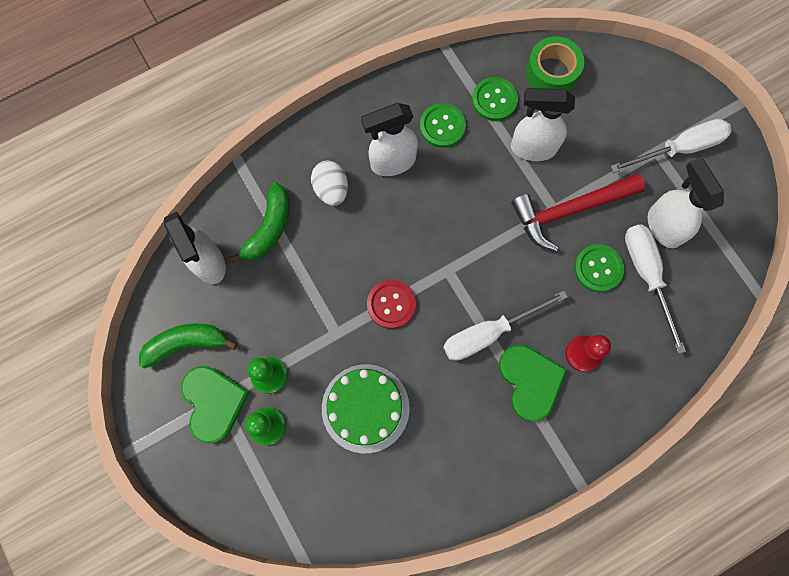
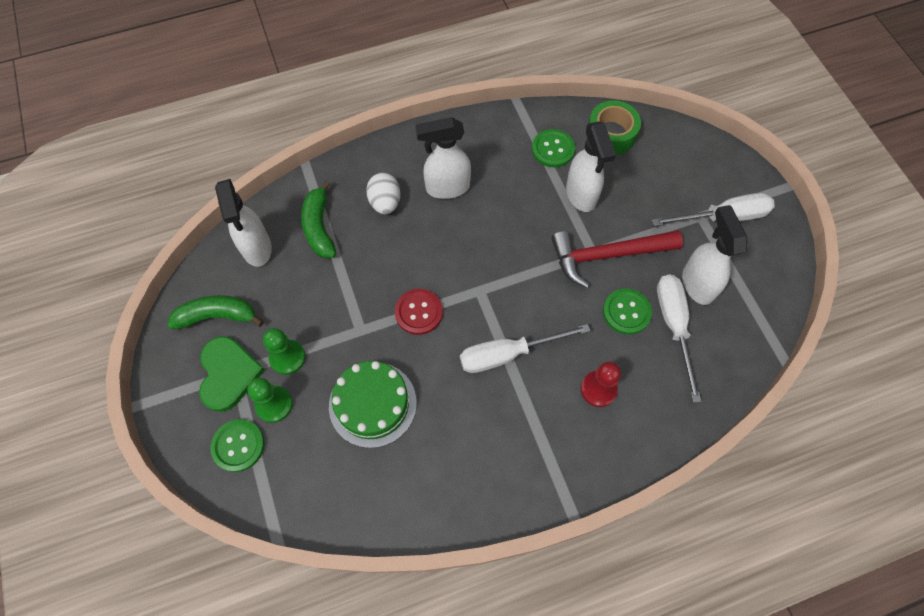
camera: 10 degrees right, 10 degrees down
green banana [229,183,289,264] -> green banana turned 135 degrees clockwise [301,180,336,259]
green button [420,103,466,148] -> green button moved to [211,419,264,472]
green heart [499,345,567,422] -> none
white spray bottle [511,88,575,161] -> white spray bottle turned 120 degrees counterclockwise [566,121,616,212]

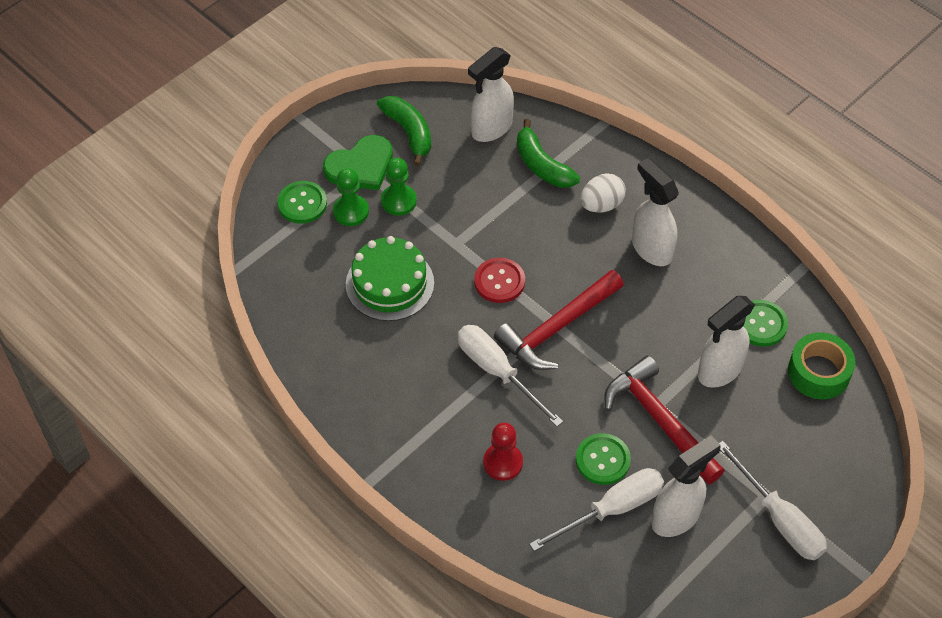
camera: 65 degrees right, 10 degrees down
green banana [301,180,336,259] -> green banana turned 90 degrees counterclockwise [517,119,580,188]
none -> red hammer [494,270,624,370]

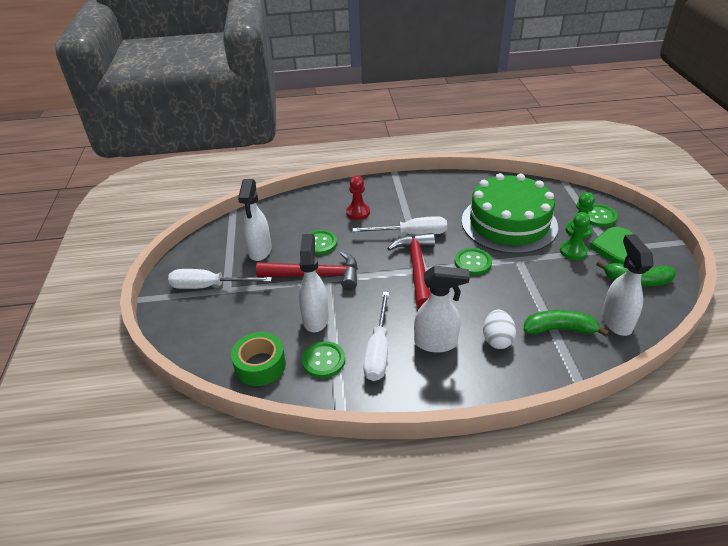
camera: 130 degrees right, 15 degrees down
green cake [346,236,434,321] -> green cake [462,173,558,254], size x1.60
red button [474,258,525,303] -> green button [455,248,492,275]
white screwdriver [529,468,664,551] -> white screwdriver moved to [363,292,389,381]

